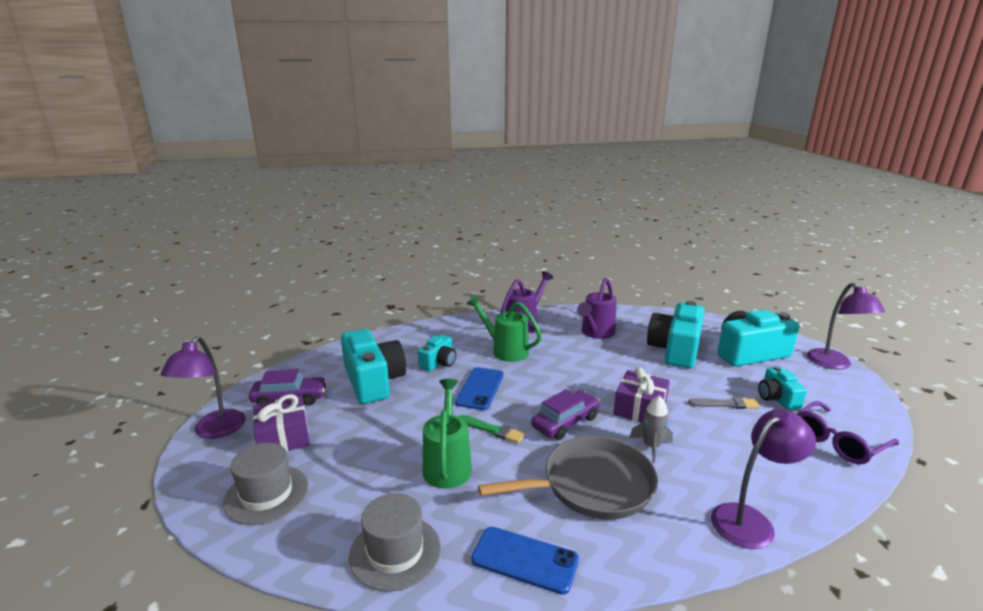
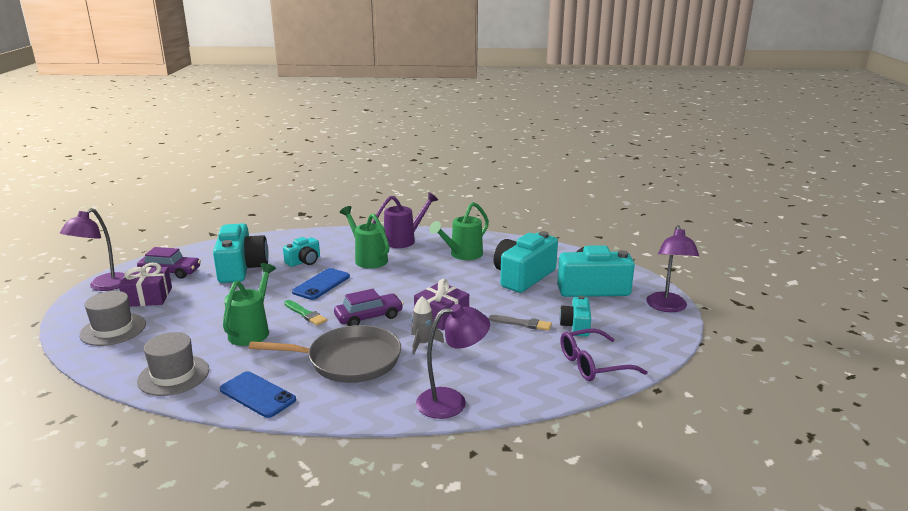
camera: 15 degrees right, 0 degrees up
purple watering can [577,278,617,339] -> green watering can [430,202,489,260]

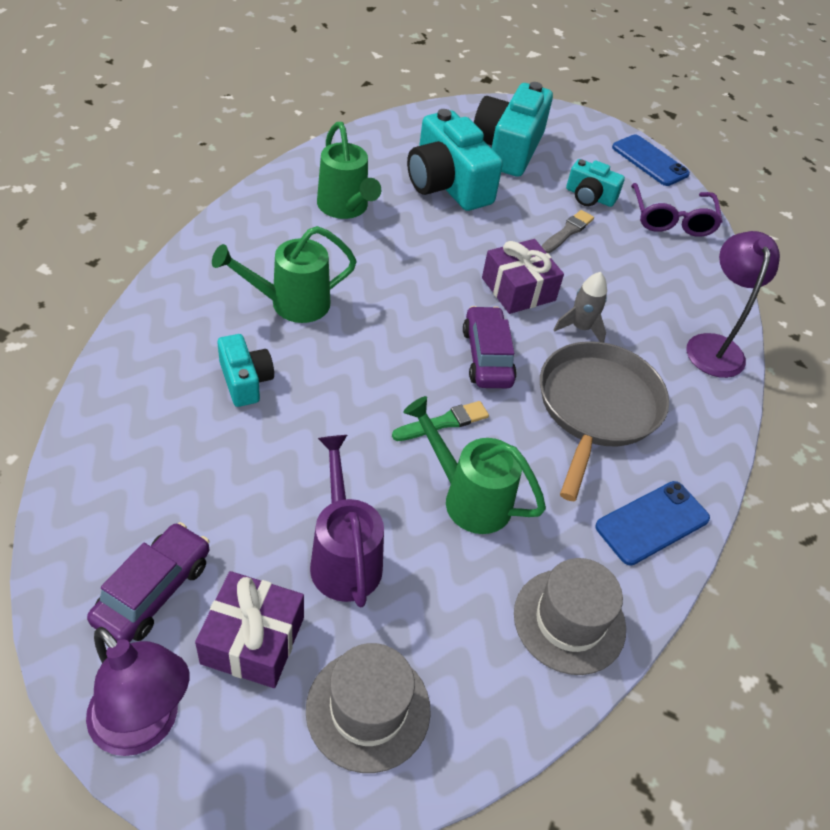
camera: 75 degrees left, 25 degrees up
turquoise camera [213,223,269,283] -> none
blue phone [292,268,350,300] -> blue phone moved to [612,134,690,186]
purple watering can [373,192,438,248] -> purple watering can moved to [310,435,384,608]
purple lamp [646,225,699,312] -> none

